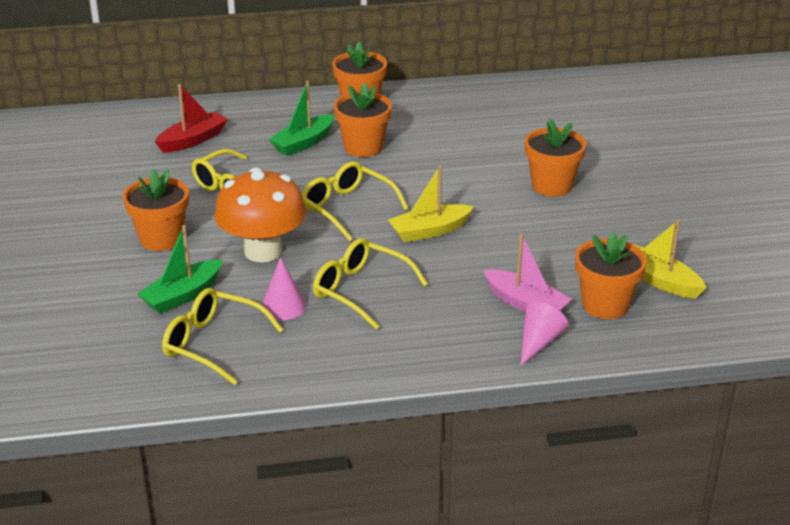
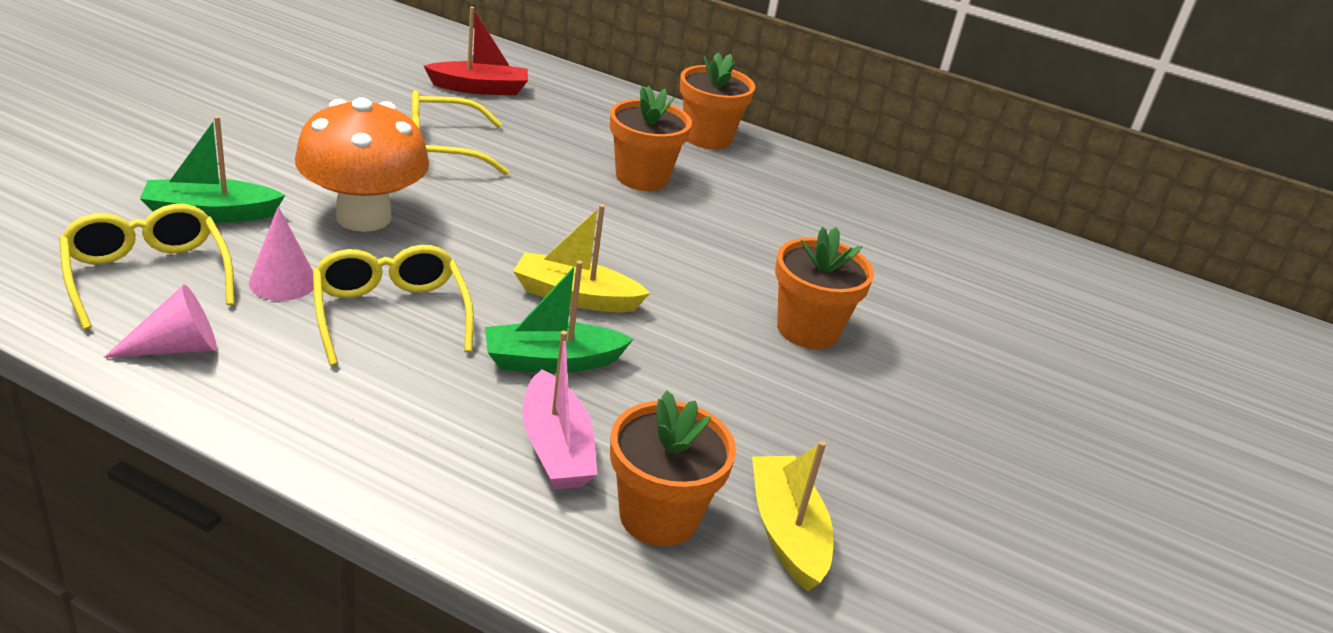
camera: 30 degrees right, 0 degrees up
orange flower pot [123,169,189,251] -> none
green boat [268,81,334,156] -> green boat moved to [485,260,633,373]
yellow glasses [302,161,408,241] -> none
pink cone [520,301,569,366] -> pink cone moved to [103,285,217,358]

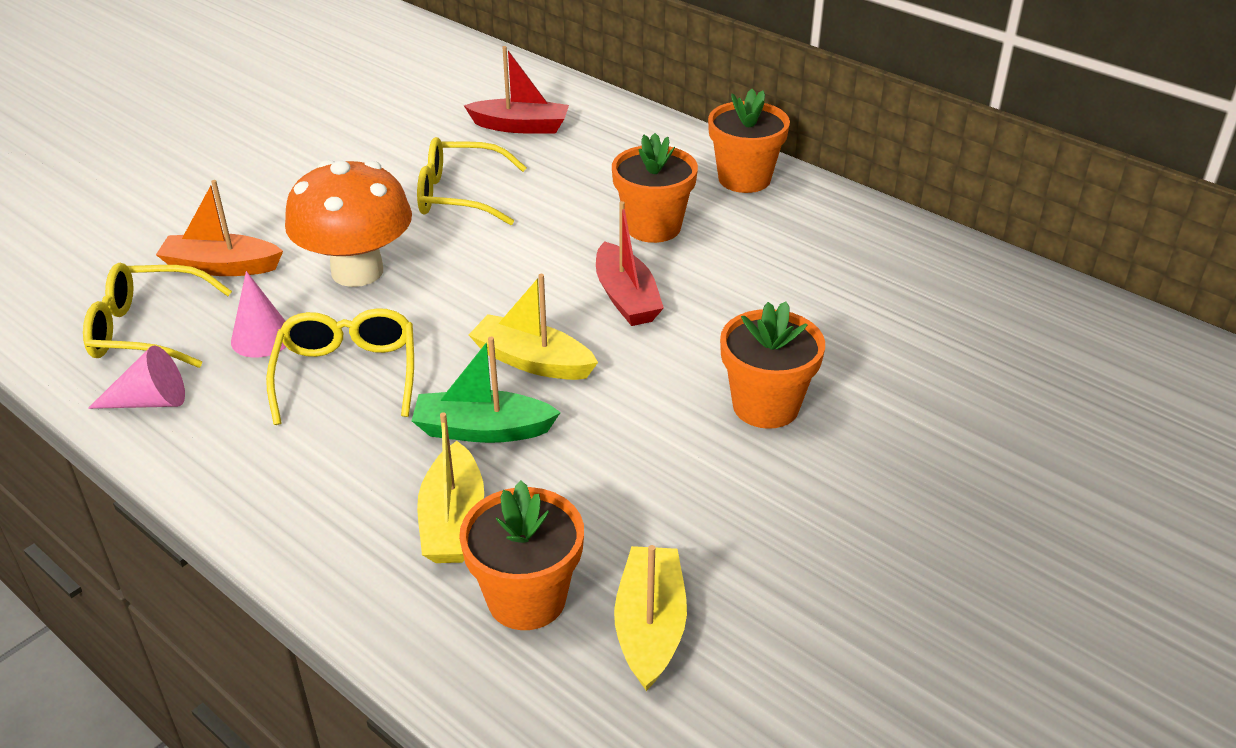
camera: 20 degrees right, 5 degrees up
yellow glasses [59,204,235,330] -> yellow glasses turned 75 degrees counterclockwise [83,263,232,368]
green boat [140,116,285,223] -> orange boat [156,180,283,276]
pink boat [522,331,597,490] -> yellow boat [417,412,484,563]
none -> red boat [596,201,664,326]

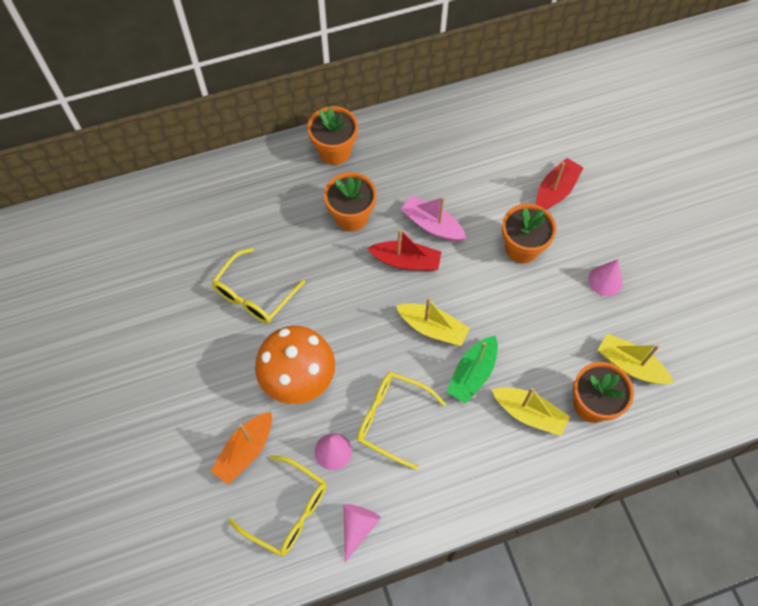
camera: 60 degrees left, 25 degrees up
yellow glasses [83,263,232,368] -> yellow glasses turned 90 degrees counterclockwise [228,456,327,556]
red boat [464,46,569,133] -> red boat moved to [536,158,584,210]
yellow boat [469,274,598,380] -> yellow boat turned 120 degrees counterclockwise [396,297,470,346]
none -> pink boat [400,195,466,242]
none -> pink cone [589,259,623,296]

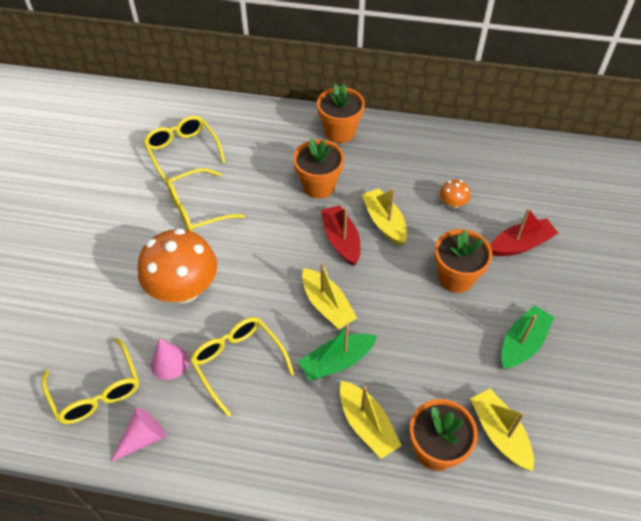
camera: 30 degrees right, 10 degrees down
orange boat [210,412,272,485] -> none
red boat [367,229,441,271] -> red boat turned 150 degrees counterclockwise [321,205,360,266]
pink boat [400,195,466,242] -> yellow boat [362,188,407,246]
pink cone [589,259,623,296] -> green boat [501,305,554,369]
none -> yellow glasses [144,116,225,183]
none -> orange mushroom [440,180,470,209]

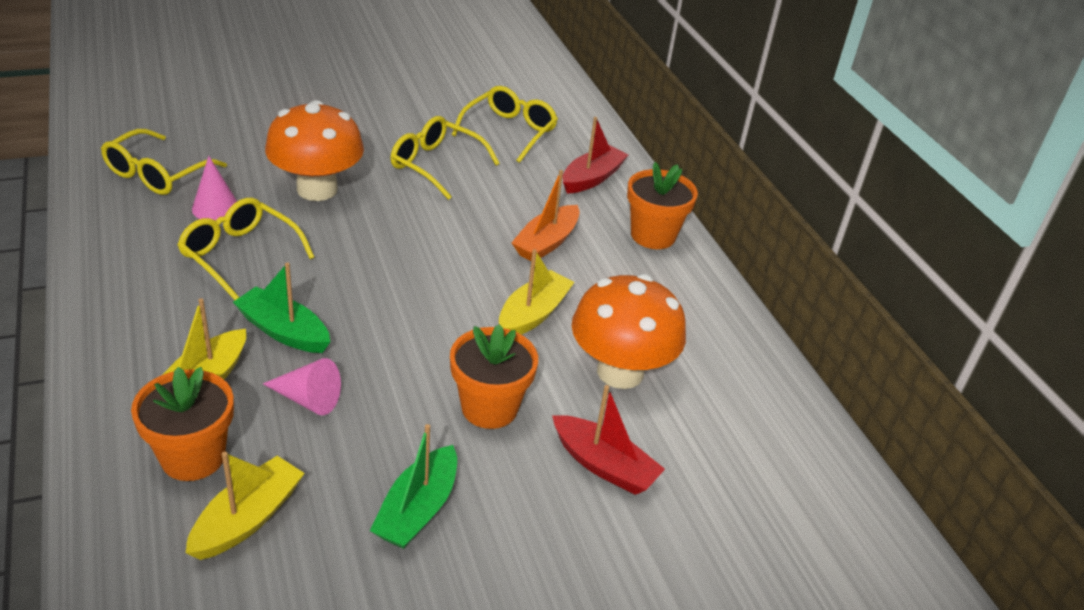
camera: 55 degrees right, 15 degrees down
pink cone [110,407,166,463] -> pink cone moved to [263,358,341,415]
yellow glasses [190,317,294,417] -> yellow glasses turned 75 degrees counterclockwise [177,198,314,300]
orange flower pot [293,138,344,198] -> orange boat [511,170,580,261]
yellow boat [302,262,357,329] -> none
red boat [321,205,360,266] -> red boat moved to [563,117,628,193]
orange mushroom [440,180,470,209] -> orange mushroom [572,274,686,389], size x2.32
green boat [501,305,554,369] -> green boat turned 105 degrees clockwise [370,424,457,549]

